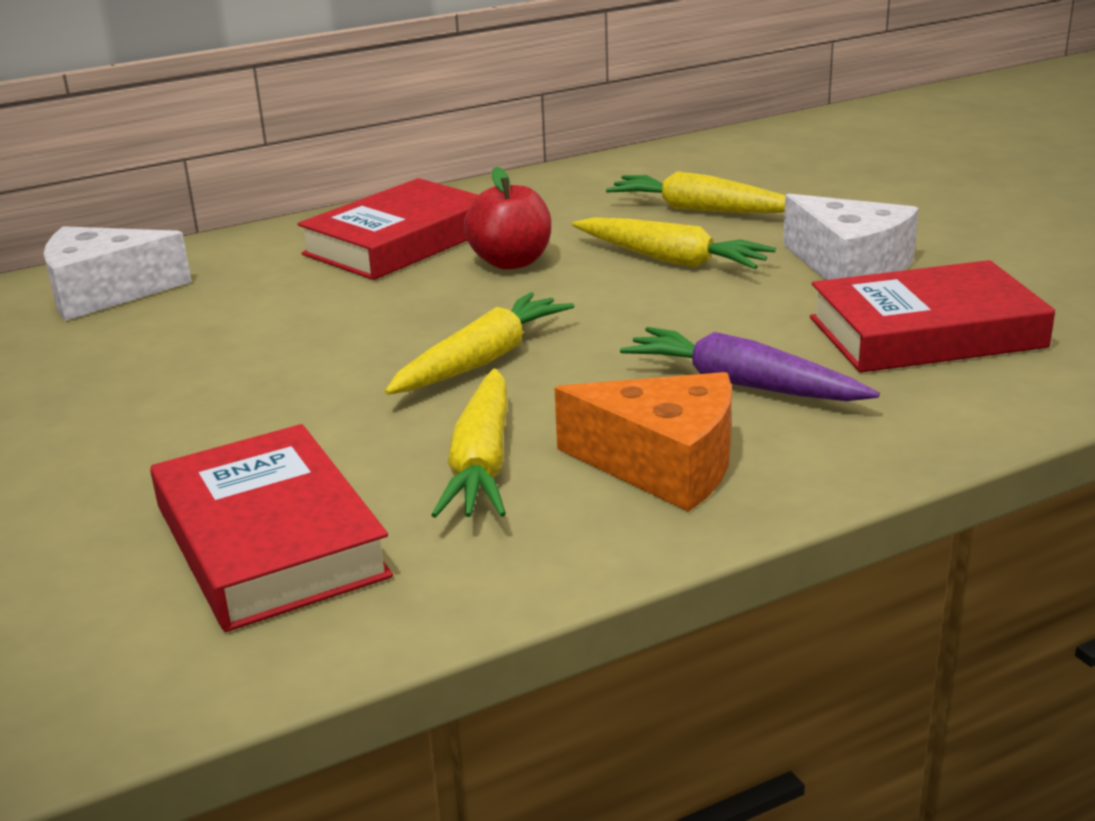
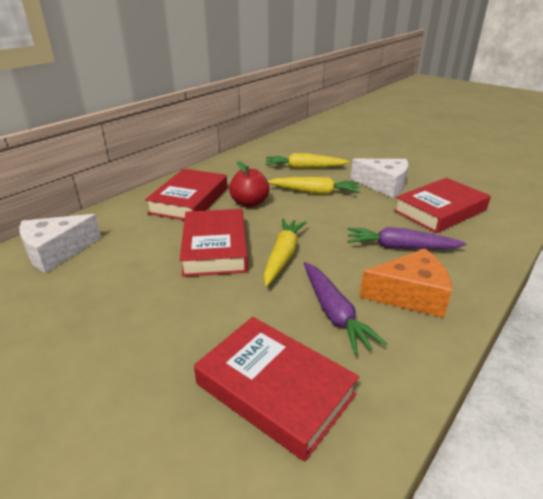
camera: 25 degrees left, 5 degrees up
yellow carrot [431,368,507,518] -> purple carrot [304,262,387,355]
none -> red book [180,209,248,277]

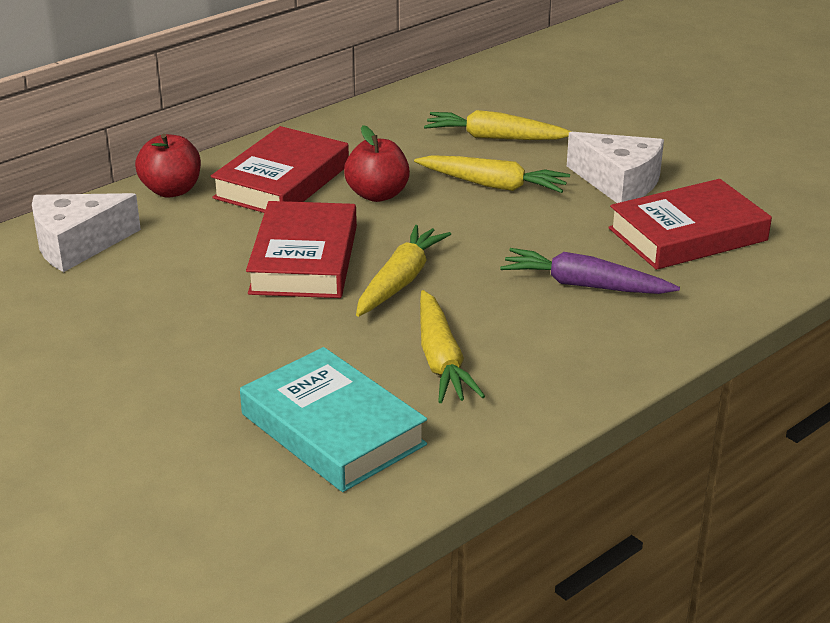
camera: 10 degrees right, 0 degrees up
red book [194,317,359,462] -> turquoise book [240,347,427,492]
purple carrot [304,262,387,355] -> yellow carrot [420,290,485,403]
orange cheese [360,249,452,318] -> none
none -> red apple [135,134,201,198]

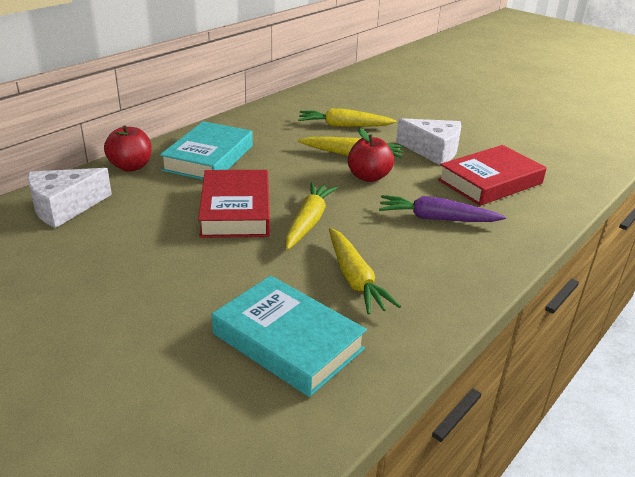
camera: 10 degrees left, 0 degrees up
red book [211,126,349,213] -> turquoise book [160,121,253,180]
red apple [344,125,410,202] -> red apple moved to [348,128,394,182]

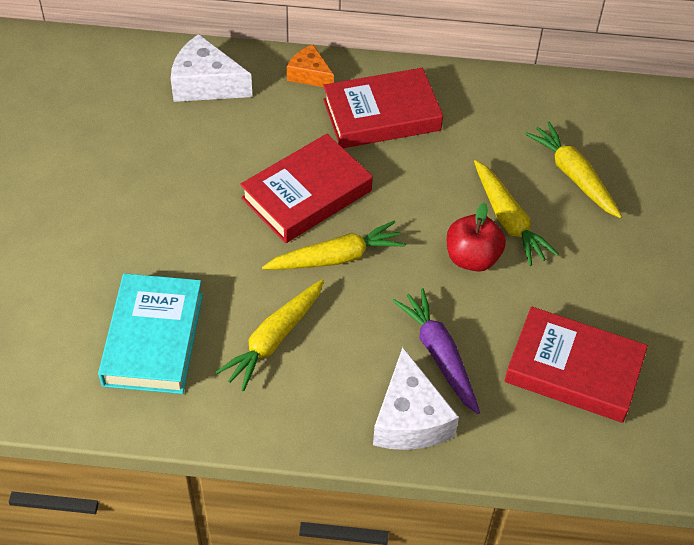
camera: 55 degrees right, 20 degrees up
red apple [104,125,152,172] -> orange cheese [287,45,334,87]
turquoise book [160,121,253,180] -> red book [323,68,443,148]
white cheese [396,118,461,165] -> white cheese moved to [373,347,459,450]

